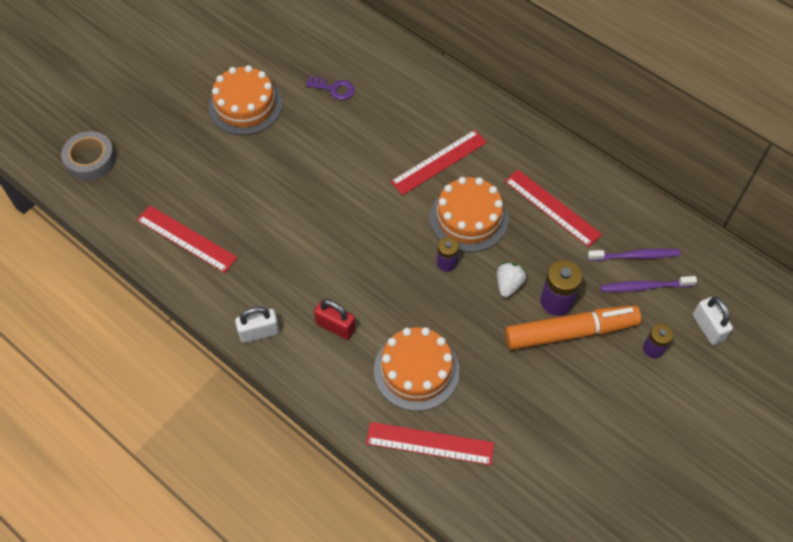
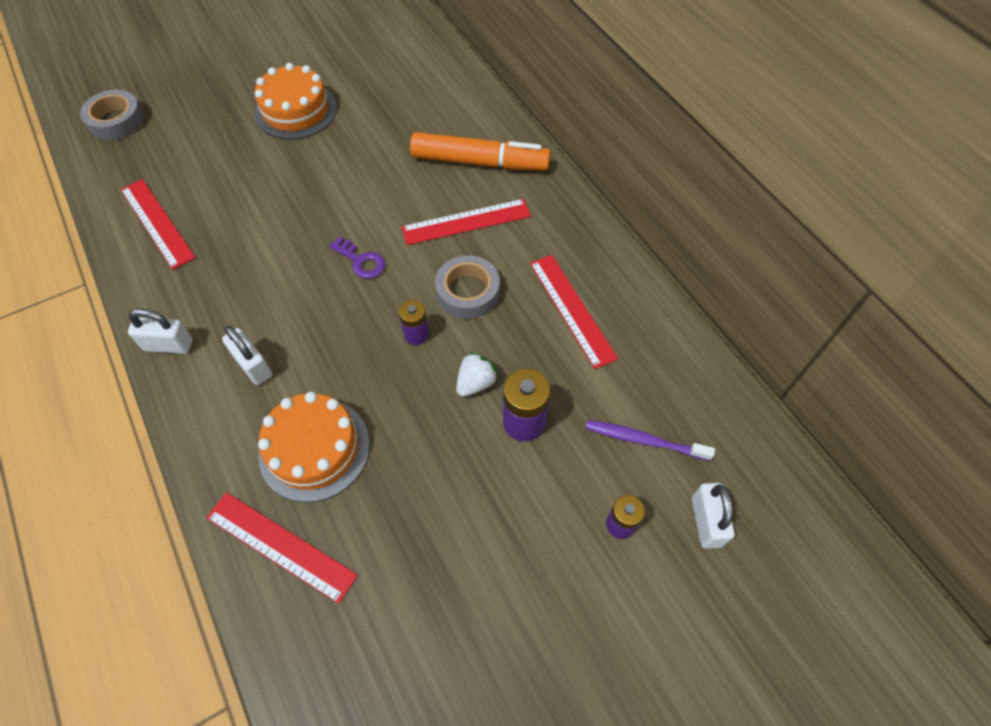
camera: 20 degrees right, 0 degrees up
purple key [306,76,355,100] -> purple key moved to [329,237,385,279]
red padlock [314,299,356,340] -> white padlock [222,326,273,385]
orange cake [430,177,508,252] -> grey tape [435,255,500,319]
orange marker [505,305,641,350] -> orange marker moved to [410,132,551,171]
purple toothbrush [587,249,681,261] -> none

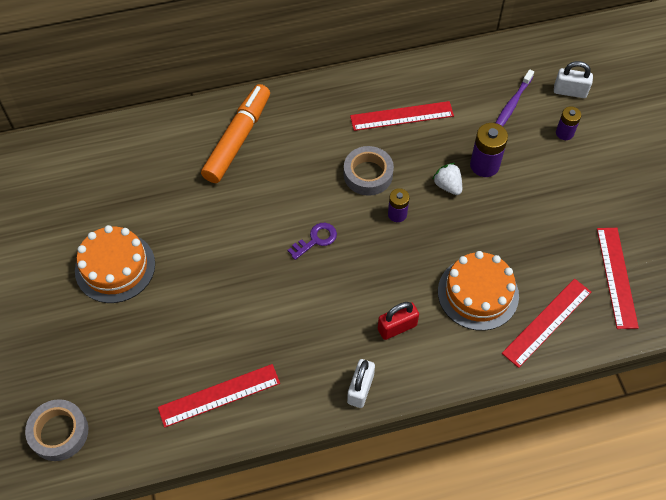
camera: 75 degrees left, 0 degrees up
white padlock [222,326,273,385] -> red padlock [378,302,419,340]
red ruler [401,199,531,245] -> red ruler moved to [597,228,639,329]

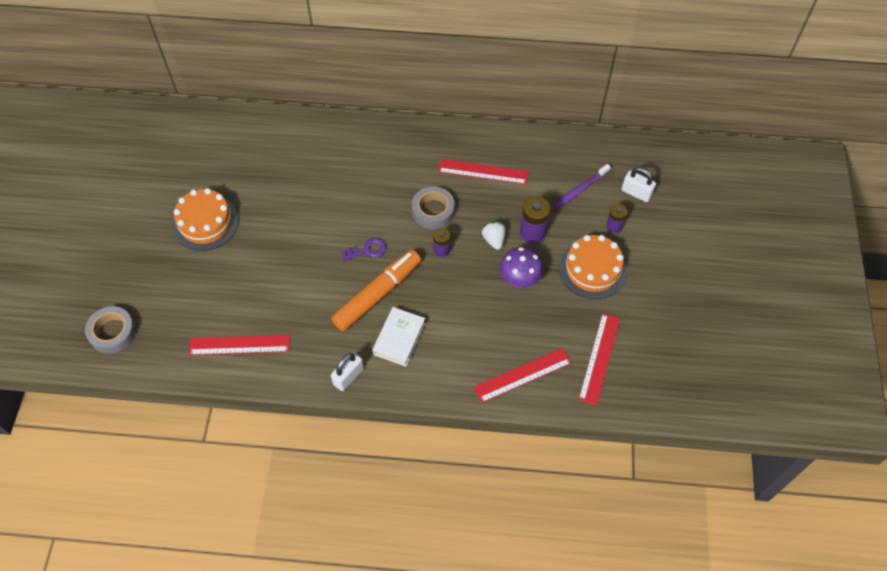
camera: 20 degrees right, 0 degrees up
orange marker [201,84,270,183] -> orange marker moved to [331,250,421,331]
red padlock [378,302,419,340] -> white book [372,307,425,367]
orange cake [438,251,519,331] -> orange cake moved to [559,235,627,299]
none -> purple mushroom [499,247,543,288]

